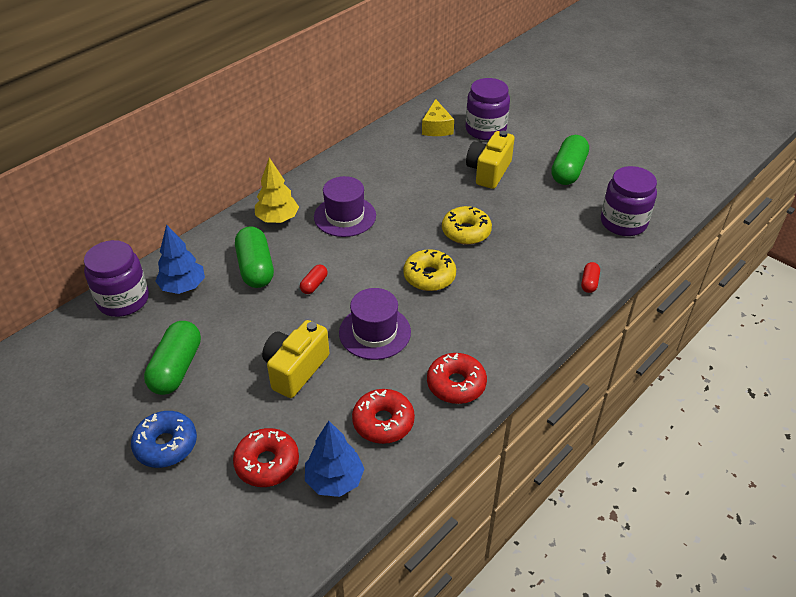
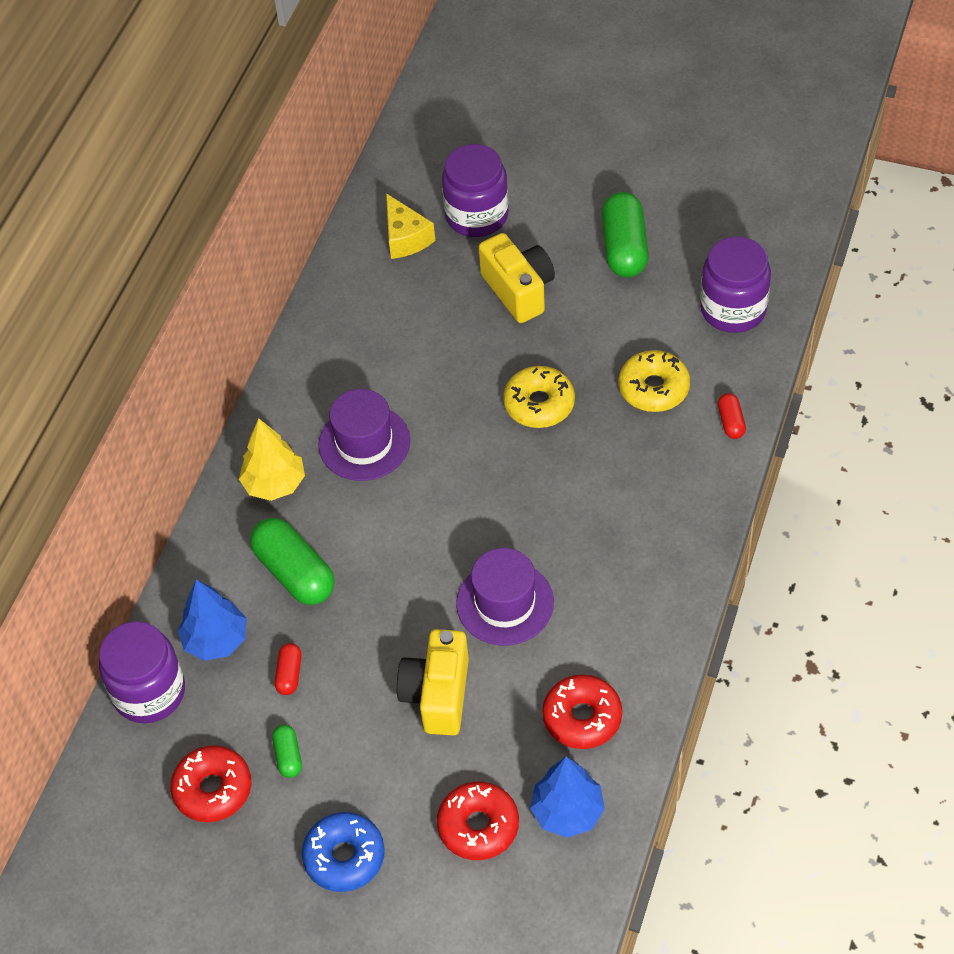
camera: 20 degrees left, 10 degrees up
green capsule [144,321,201,395] -> green capsule [272,725,302,778], size x0.49
red capsule [300,265,328,294] -> red capsule moved to [274,643,302,695]
yellow donut [403,249,456,291] -> yellow donut moved to [619,350,690,412]
red donut [427,353,487,404] -> red donut moved to [170,745,251,822]
yellow camera [466,131,514,189] -> yellow camera turned 150 degrees clockwise [479,233,555,323]

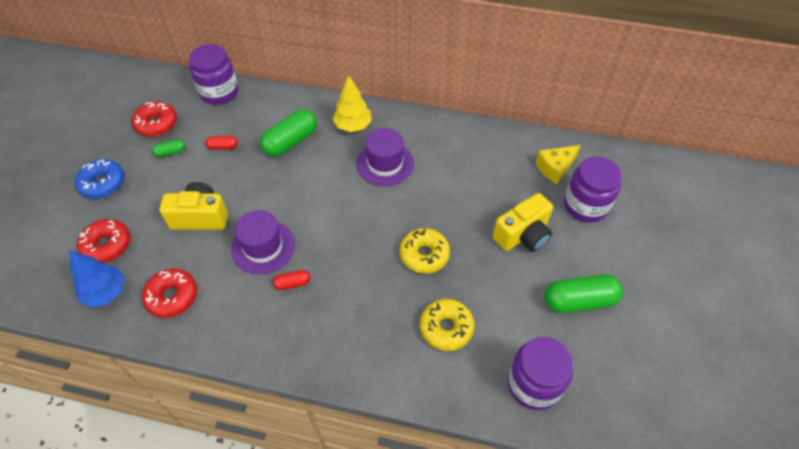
camera: 80 degrees right, 0 degrees up
blue tree [178,579,247,661] -> none
red capsule [718,393,746,439] -> red capsule moved to [273,270,310,290]

